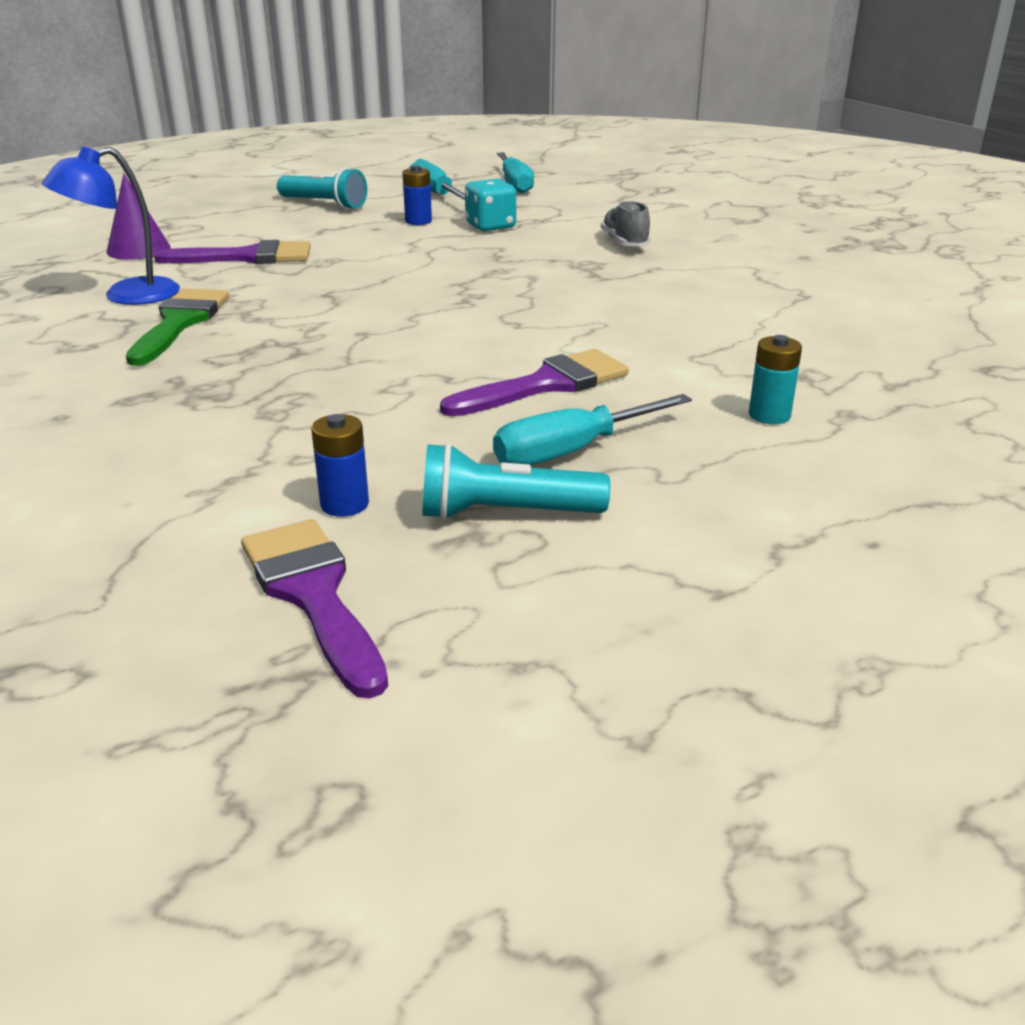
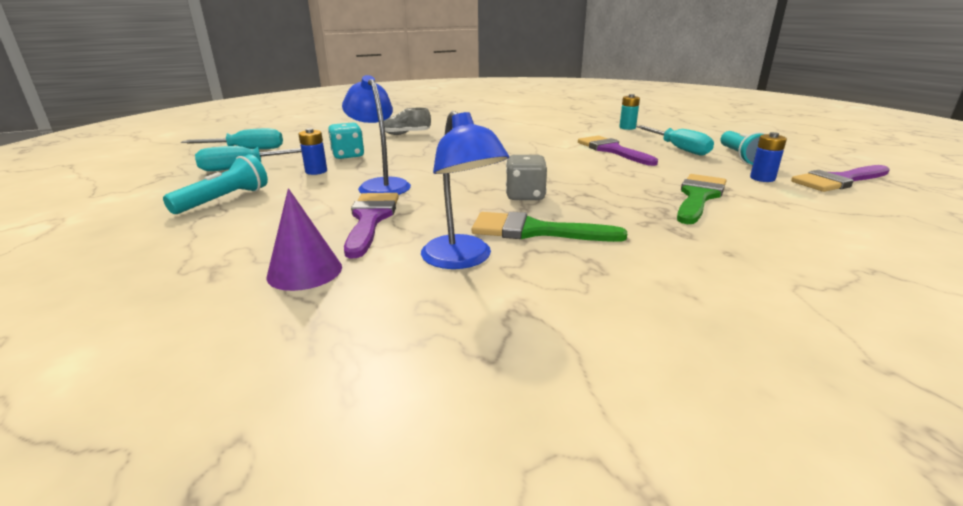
camera: 85 degrees left, 5 degrees down
none -> blue lamp [342,75,411,195]
none -> grey dice [506,155,547,200]
none -> green brush [677,174,726,224]

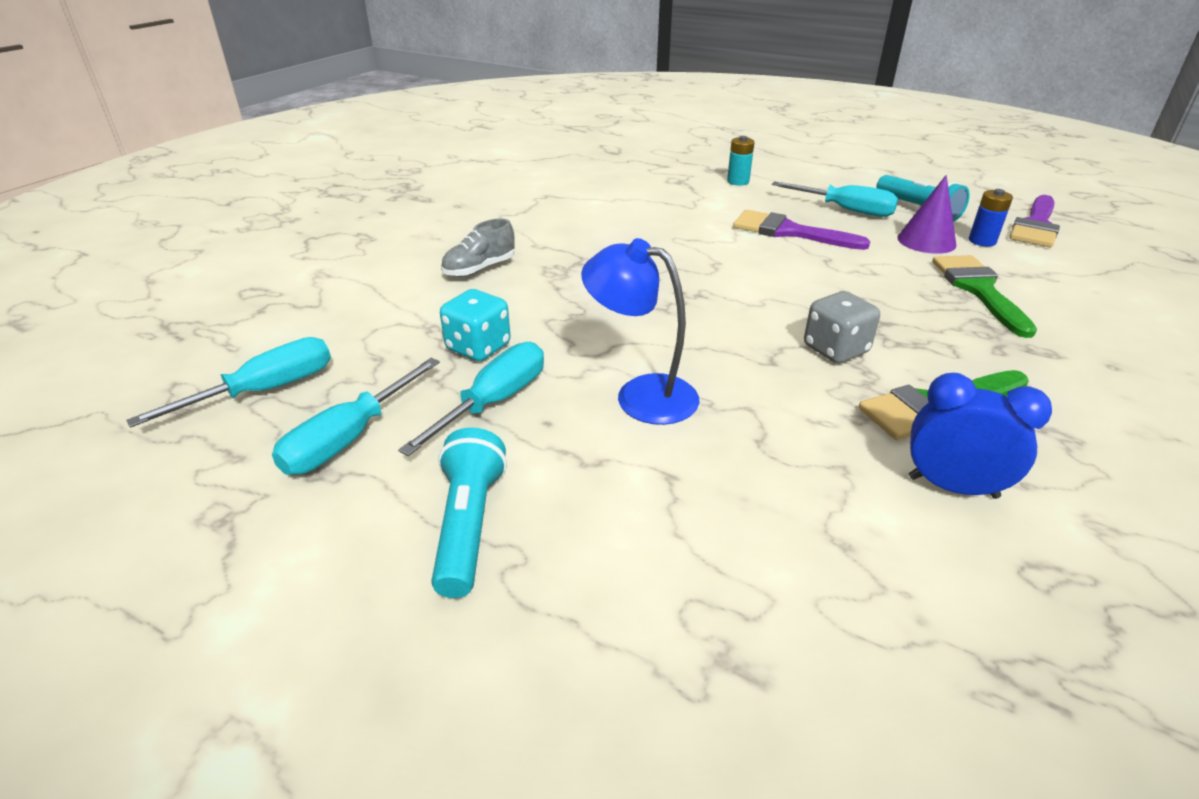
camera: 35 degrees left, 10 degrees up
purple cone [266,188,342,291] -> purple cone moved to [897,175,956,254]
blue battery [298,128,327,175] -> turquoise screwdriver [398,342,544,456]
purple brush [344,193,399,258] -> none
blue lamp [421,111,509,269] -> blue clock [909,373,1052,499]

